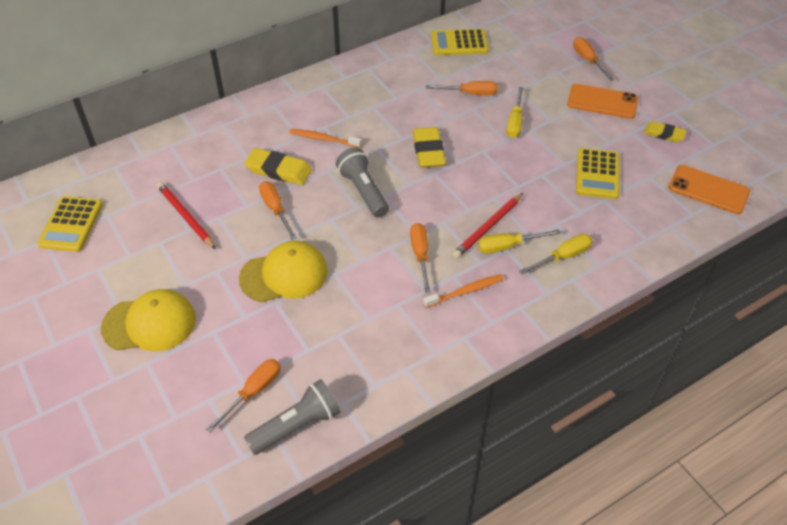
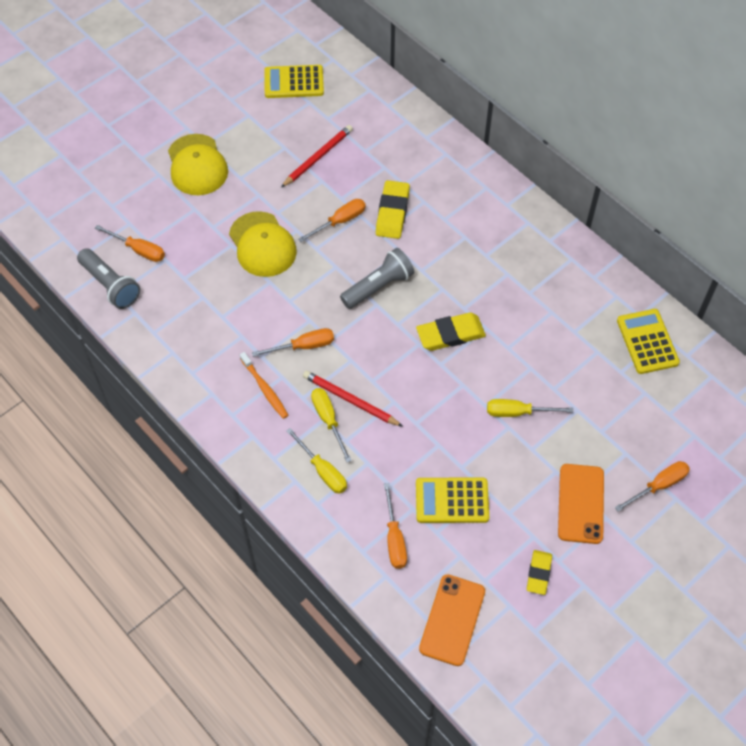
camera: 80 degrees right, 10 degrees up
orange toothbrush [290,129,361,148] -> none
orange screwdriver [425,81,498,95] -> orange screwdriver moved to [384,483,407,569]

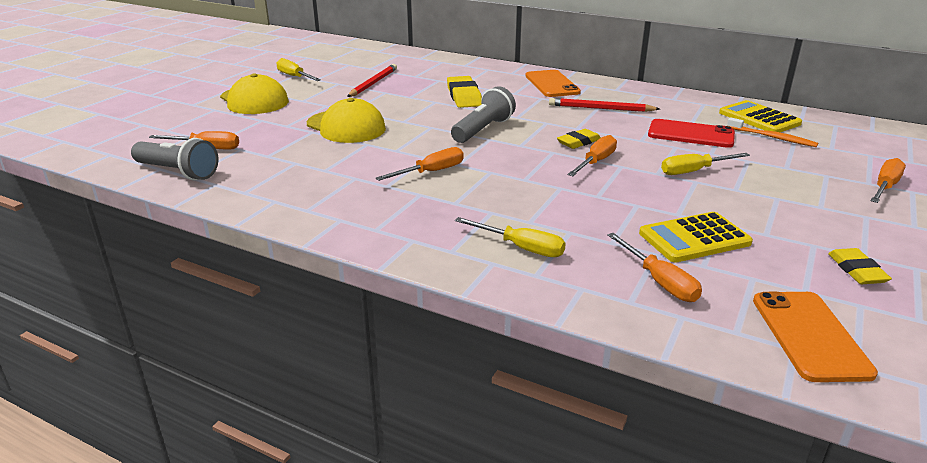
camera: 20 degrees left, 30 degrees down
orange toothbrush [240,352,289,419] -> orange toothbrush moved to [727,117,818,147]
yellow calculator [264,65,324,98] -> none
orange screwdriver [298,199,366,242] -> orange screwdriver moved to [568,135,617,176]
red pencil [303,371,403,427] -> red pencil moved to [549,98,660,112]
yellow screwdriver [311,388,352,462] -> yellow screwdriver moved to [276,58,321,81]
yellow eraser [416,312,486,351] -> yellow eraser [557,129,601,149], size x0.64
orange phone [558,464,604,544] -> orange phone moved to [526,70,581,97]
none -> red phone [648,119,735,148]

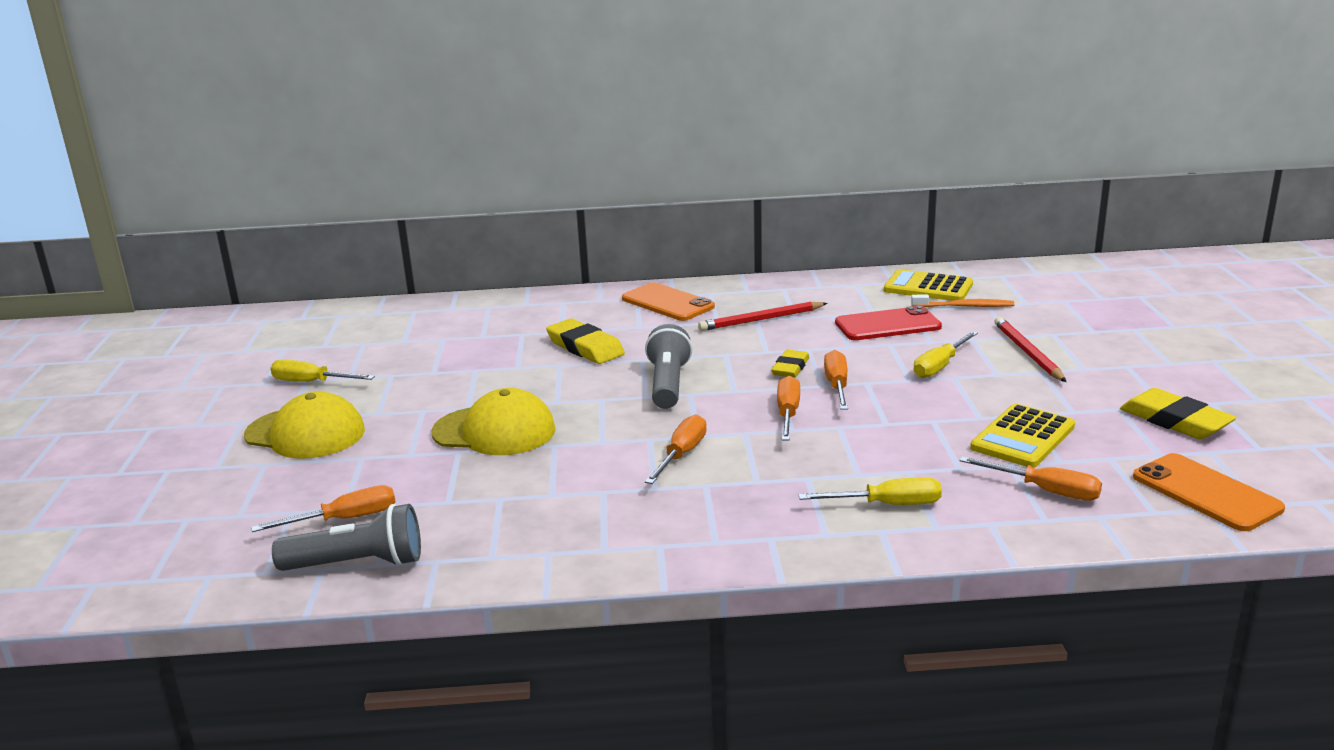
camera: 30 degrees left, 5 degrees down
red pencil [347,64,397,97] -> red pencil moved to [994,317,1066,382]
yellow eraser [828,248,892,284] -> yellow eraser [1120,388,1237,439], size x1.56
orange screwdriver [871,158,906,203] -> orange screwdriver moved to [777,376,800,441]

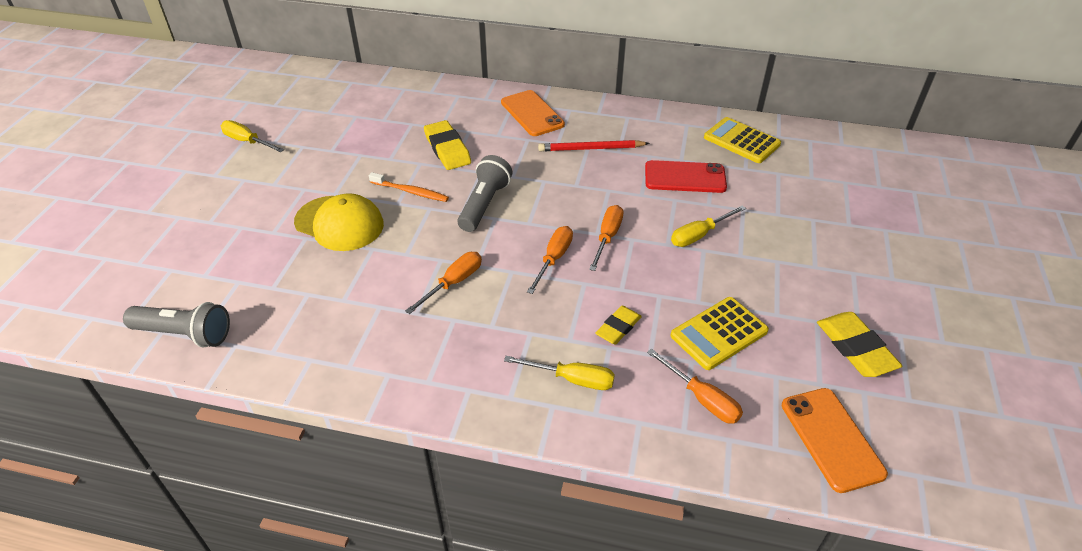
camera: 15 degrees right, 20 degrees up
yellow cap [244,392,365,459] -> none
orange screwdriver [251,485,395,532] -> none
yellow eraser [771,350,809,378] -> yellow eraser moved to [595,306,642,345]
orange toothbrush [911,295,1014,307] -> orange toothbrush moved to [369,172,449,202]
red pencil [994,317,1066,382] -> none

